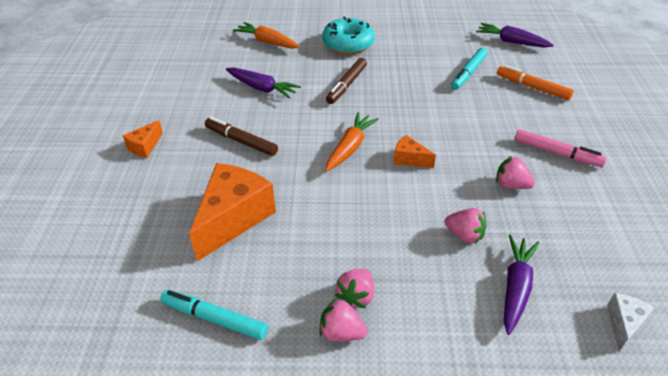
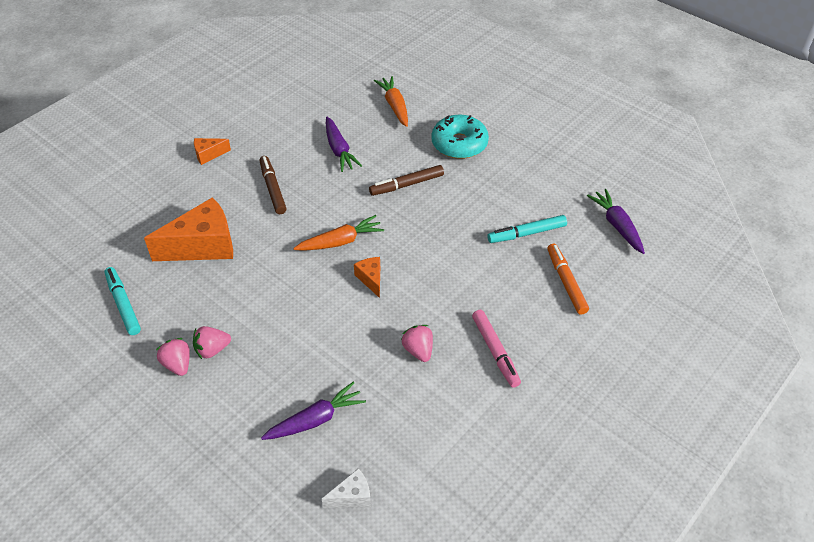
camera: 40 degrees right, 5 degrees up
pink strawberry [445,208,487,244] -> none

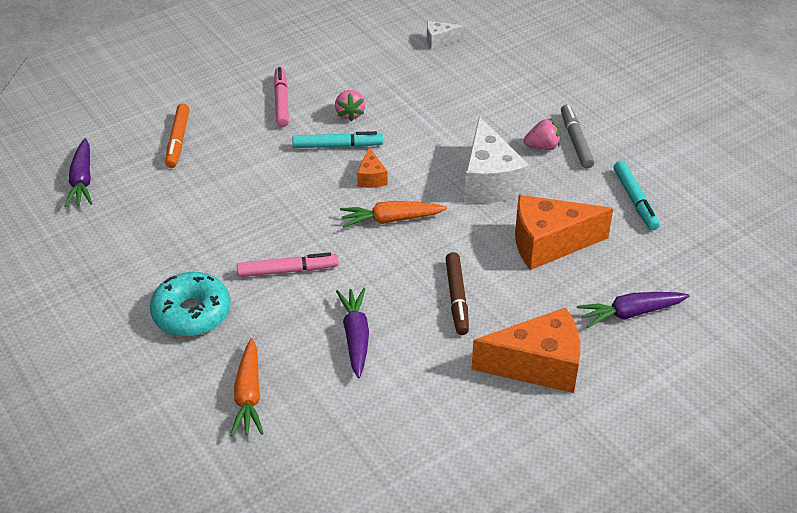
camera: 165 degrees left, 5 degrees down
pink strawberry [156,338,190,376] -> grey marker [561,105,594,169]
orange cheese [194,138,231,165] -> orange cheese [471,308,581,393], size x2.10
purple carrot [261,382,366,440] -> purple carrot moved to [577,292,689,328]
brown marker [369,165,444,196] -> pink marker [237,252,339,277]
turquoise marker [487,215,567,243] -> turquoise marker moved to [292,131,383,148]
none -> white cheese [464,116,529,203]

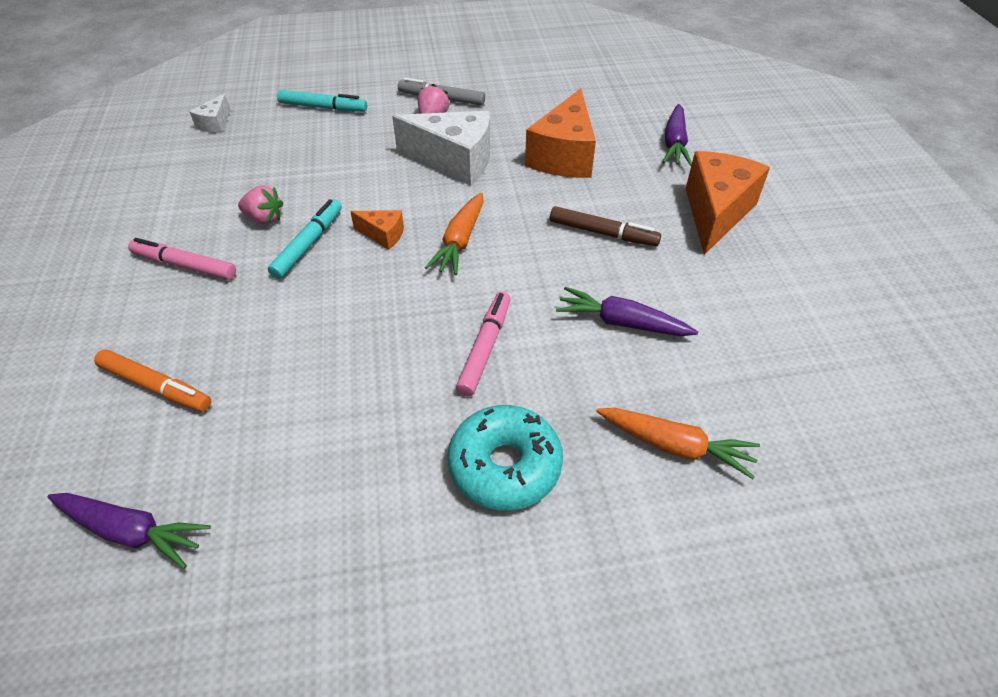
camera: 65 degrees left, 5 degrees up
turquoise marker [614,161,660,230] -> turquoise marker moved to [277,90,367,112]

